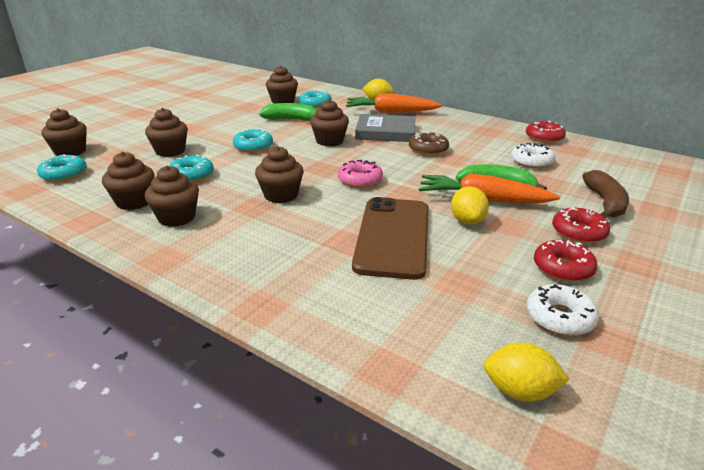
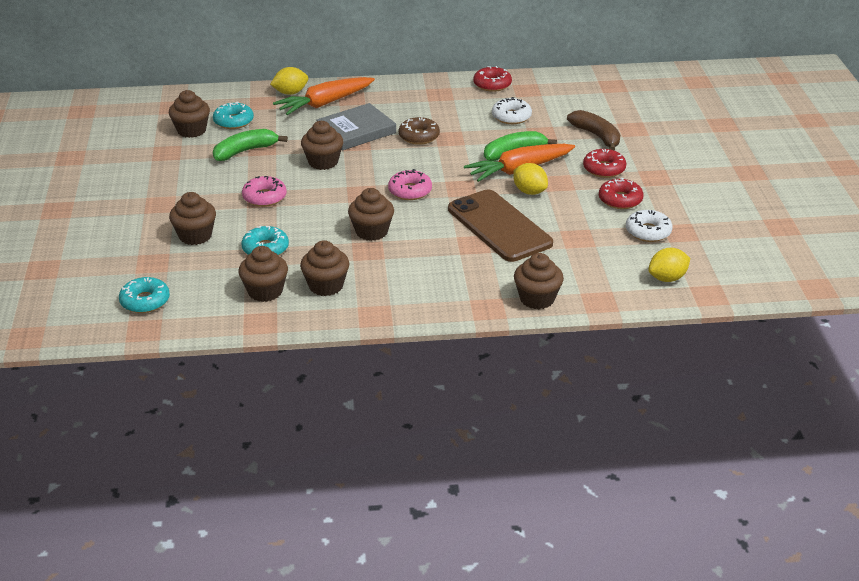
camera: 40 degrees left, 5 degrees up
brown cupcake [41,108,87,156] -> brown cupcake moved to [514,253,564,309]
turquoise donut [233,128,273,153] -> pink donut [242,176,287,207]

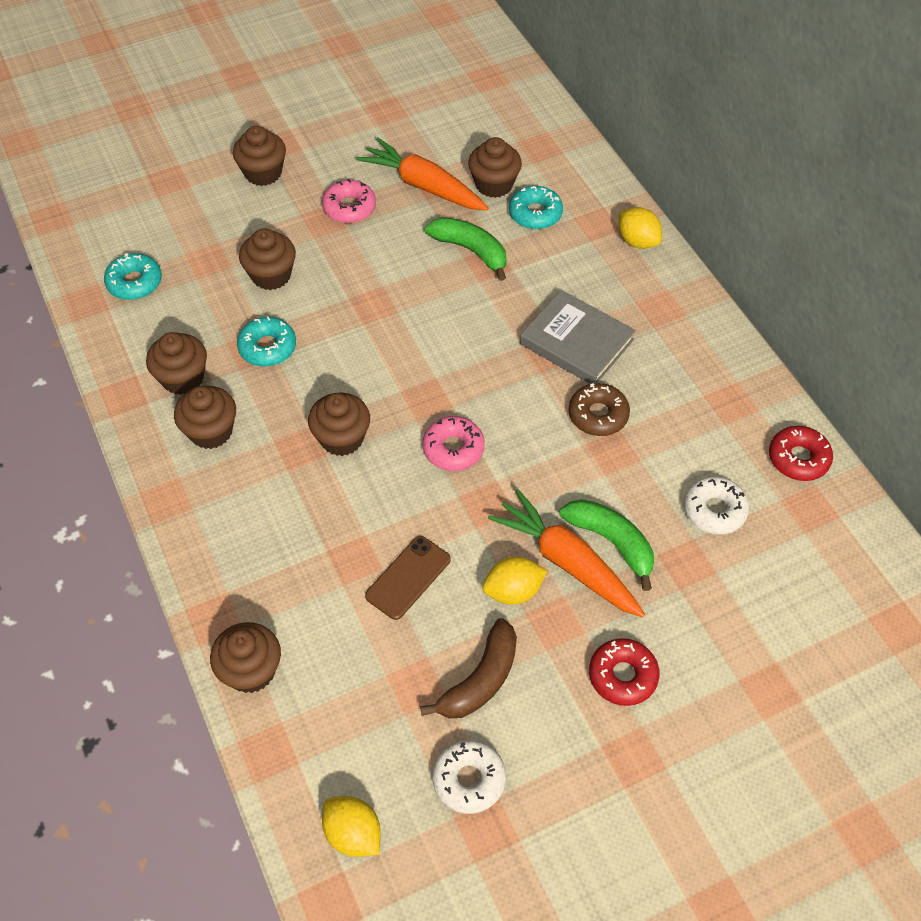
camera: 70 degrees right, 20 degrees up
pink donut [242,176,287,207] -> pink donut moved to [322,179,376,223]
orange carrot [273,77,375,115] -> orange carrot moved to [356,138,489,211]
brown cupcake [301,121,343,170] -> brown cupcake moved to [233,126,286,186]
brown phone [448,189,553,262] -> brown phone [365,536,451,620], size x0.54
yellow lemon [513,163,548,195] -> yellow lemon turned 45 degrees clockwise [482,557,547,605]
brown banana [567,110,620,150] -> brown banana moved to [420,618,517,718]
red donut [599,178,644,209] -> none

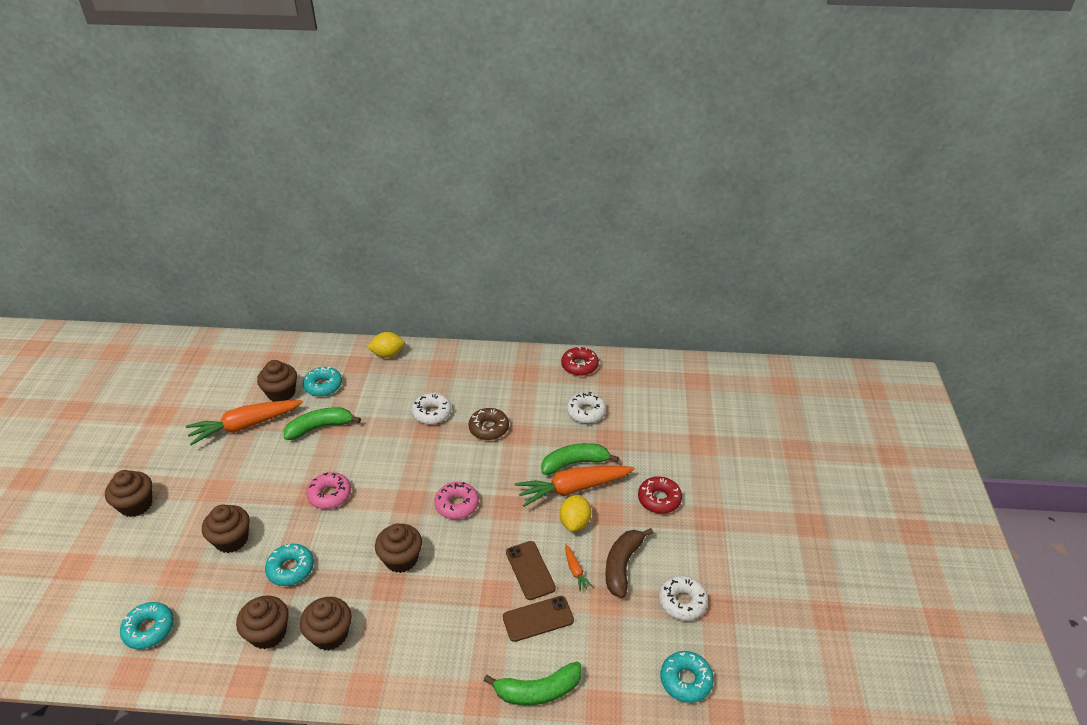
camera: 60 degrees left, 15 degrees down
brown cupcake [210,622,281,693] -> green banana [484,661,582,705]
pink donut [322,179,376,223] -> pink donut moved to [306,472,351,509]
yellow lemon [322,796,381,857] -> turquoise donut [661,651,714,703]
brown banana [420,618,517,718] -> brown banana turned 135 degrees counterclockwise [605,528,653,598]
grey book [520,290,636,384] -> white donut [412,393,451,424]
none -> brown phone [503,596,574,642]
none -> orange carrot [565,544,593,592]

